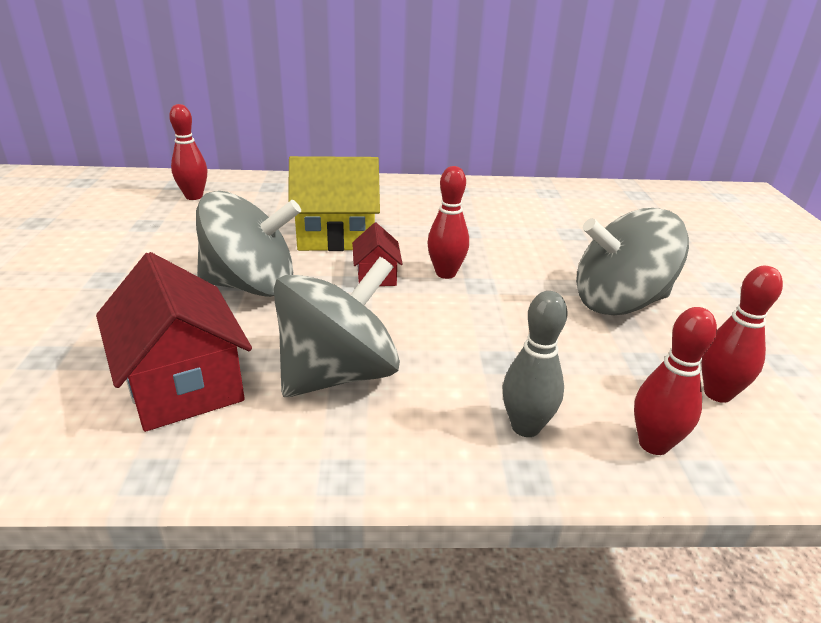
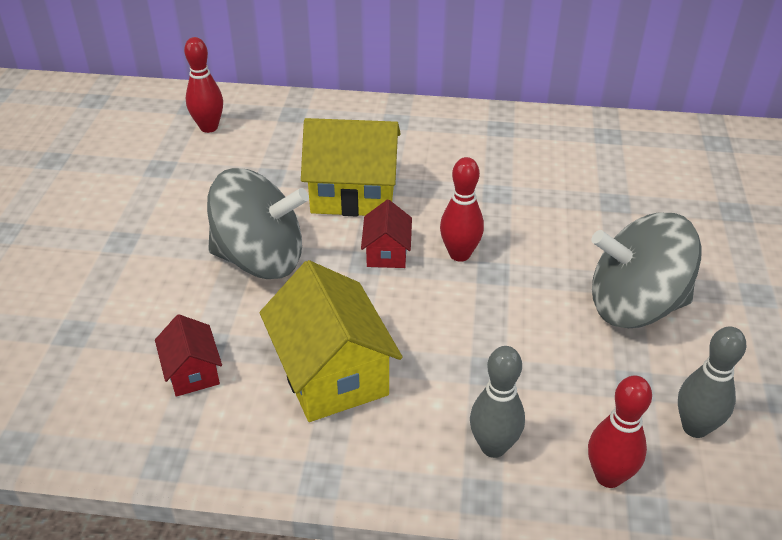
camera: 10 degrees right, 10 degrees up
red house [96,252,252,432] -> red house [155,314,222,397], size x0.52
grey spinning top [274,257,400,397] -> yellow house [260,260,403,422]
red bowling pin [701,266,783,403] -> grey bowling pin [678,326,746,438]

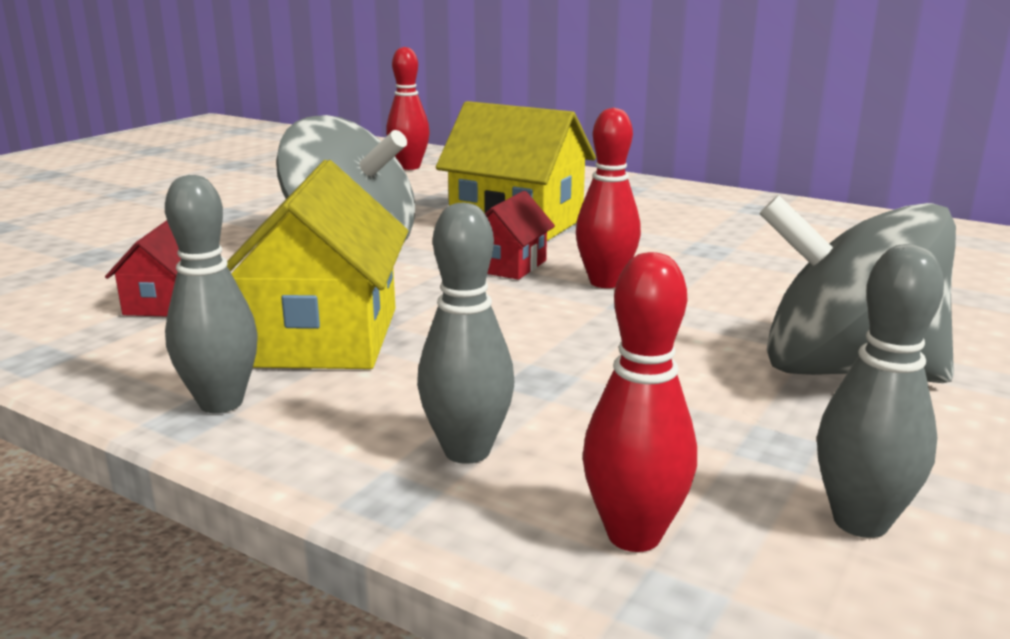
camera: 25 degrees right, 20 degrees down
none -> grey bowling pin [165,175,258,413]

